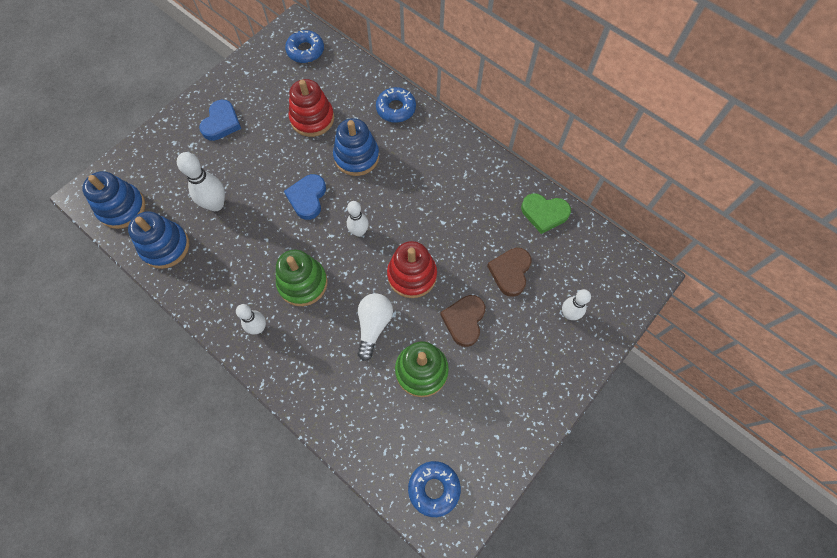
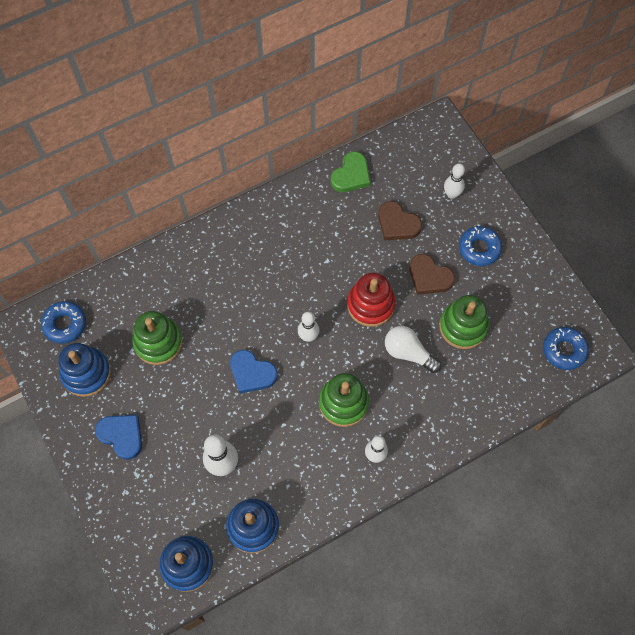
camera: 70 degrees left, 0 degrees up
red stacking toy [289,79,334,137] -> green stacking toy [132,311,183,365]
blue stacking toy [333,118,379,176] -> blue stacking toy moved to [58,343,111,397]
blue donut [376,87,416,123] -> blue donut moved to [459,226,502,266]

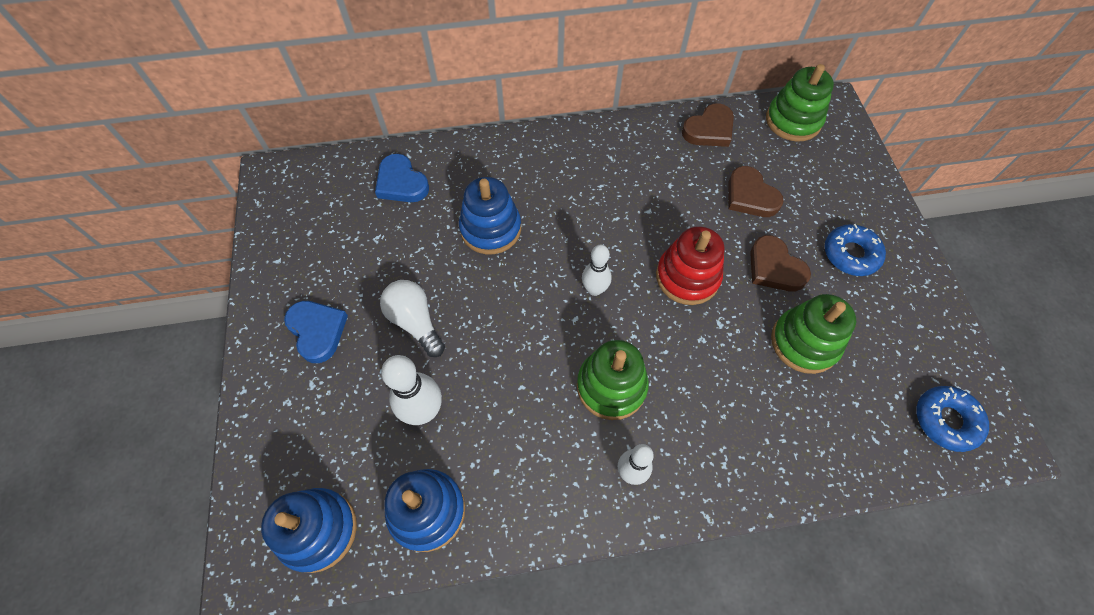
camera: 20 degrees right, 5 degrees down
blue donut [41,301,86,344] -> none
blue stacking toy [58,343,111,397] -> blue stacking toy moved to [459,177,521,255]
green stacking toy [132,311,183,365] -> green stacking toy moved to [766,64,834,142]
blue heart [230,350,278,393] -> blue heart moved to [375,154,429,202]
green heart [331,152,371,192] -> brown heart [682,103,734,147]
white light bulb [385,326,441,373] -> white light bulb moved to [380,280,445,357]
white bowling pin [444,164,465,199] -> none

